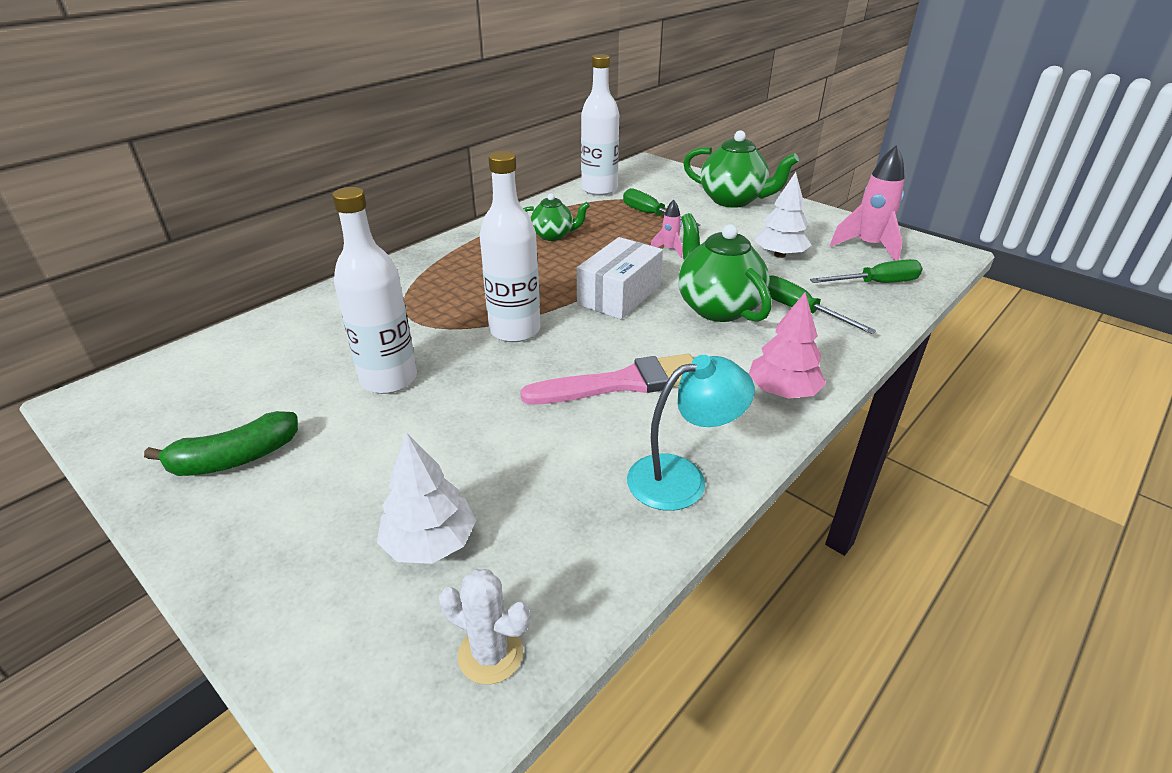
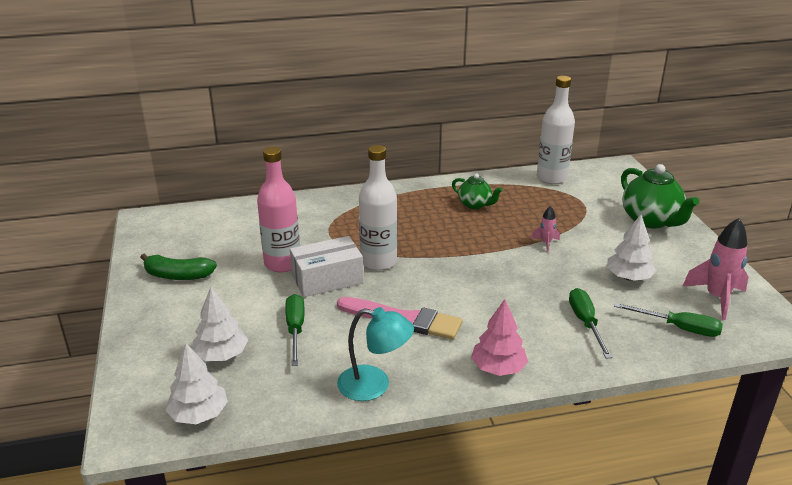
camera: 35 degrees right, 5 degrees down
white bottle [332,187,417,394] -> pink bottle [257,147,300,272]
white cactus [439,569,530,684] -> white tree [165,343,228,424]
white box [577,237,663,319] -> white box moved to [290,236,364,297]
green screwdriver [623,188,701,226] -> green screwdriver moved to [285,294,305,366]
green teapot [678,213,772,322] -> none

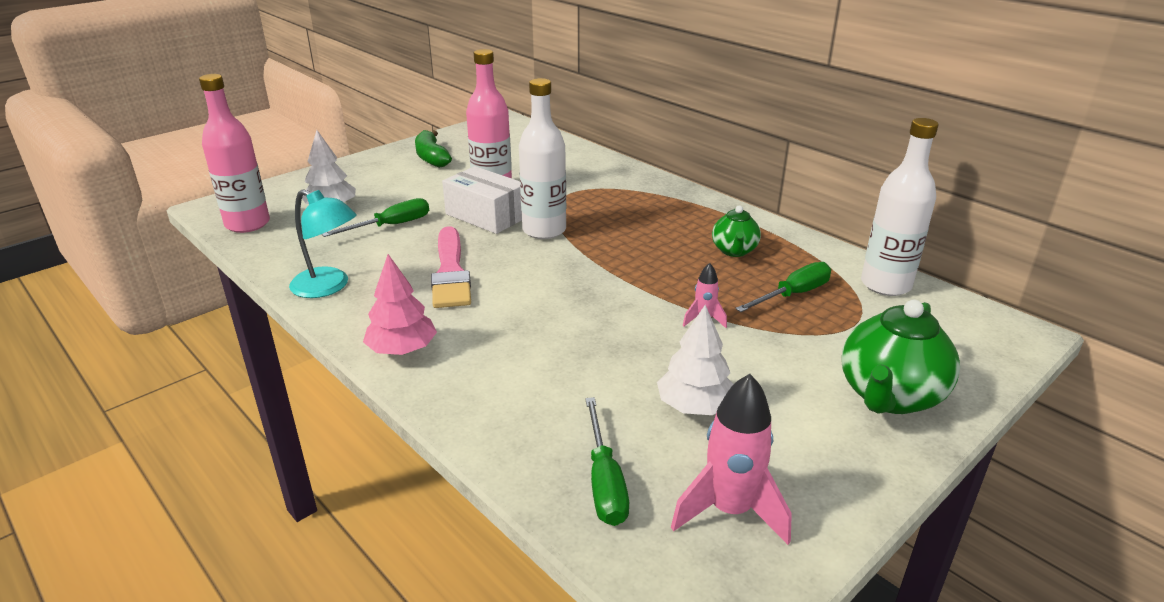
camera: 60 degrees right, 0 degrees up
white tree [165,343,228,424] -> pink bottle [199,74,270,233]
turquoise lamp [337,307,414,401] -> turquoise lamp turned 45 degrees counterclockwise [289,189,357,298]
green screwdriver [569,288,612,359] -> green screwdriver moved to [735,262,831,312]

